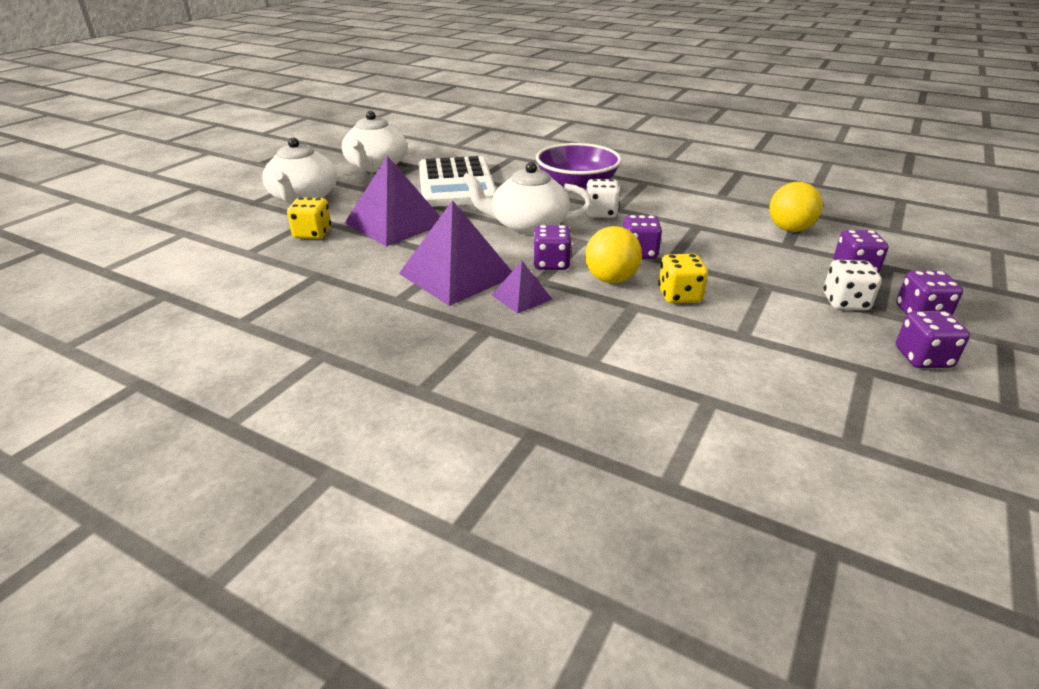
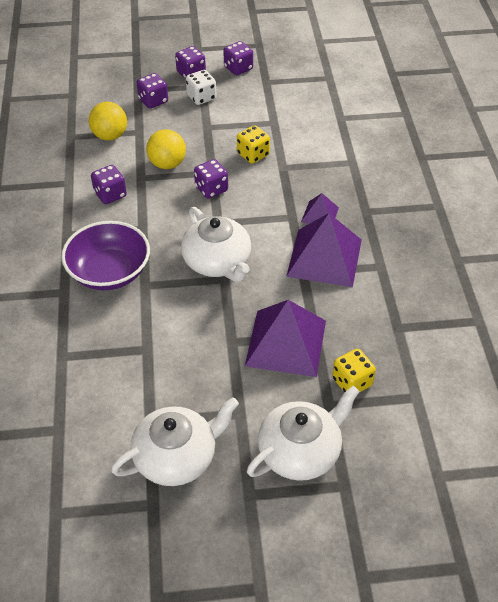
camera: 125 degrees left, 15 degrees up
white calculator [418,156,496,207] -> none
purple dice [533,225,572,270] -> purple dice moved to [91,165,127,204]
yellow ball [585,226,642,283] -> yellow ball moved to [146,129,186,169]
white dice [586,179,620,218] -> none

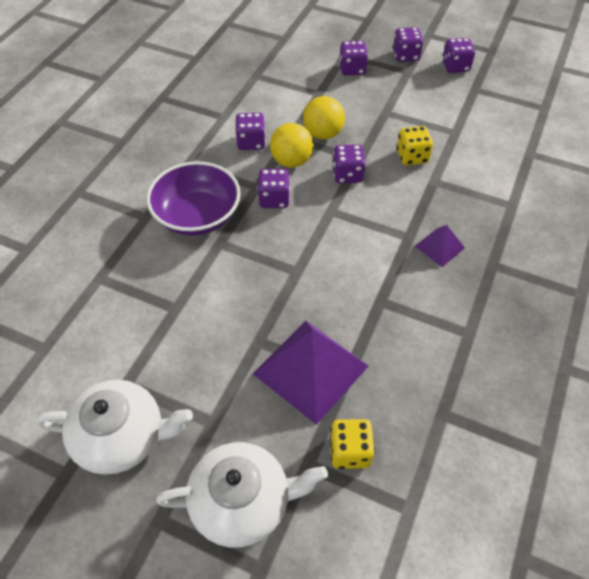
camera: 30 degrees right, 5 degrees up
yellow ball [89,102,127,141] -> yellow ball moved to [270,123,314,167]
white teapot [181,207,251,282] -> none
white dice [186,70,216,105] -> none
purple pyramid [286,213,362,287] -> none
none -> purple dice [258,169,290,208]

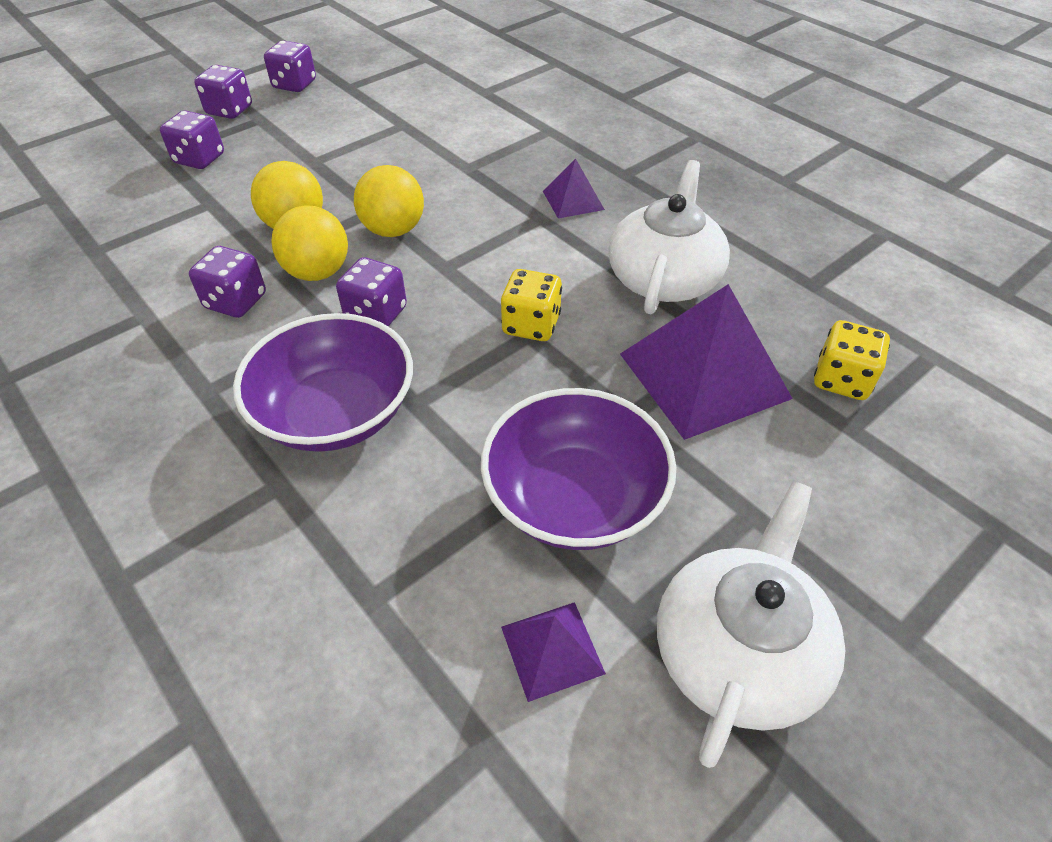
camera: 65 degrees left, 5 degrees down
white teapot [156,442,328,548] -> white teapot moved to [608,160,730,314]
purple dice [333,144,366,183] -> yellow ball [354,165,424,237]
yellow dice [397,126,433,165] -> yellow dice moved to [501,269,562,341]
none -> purple bowl [481,388,677,550]
none -> purple pyramid [501,602,606,702]

